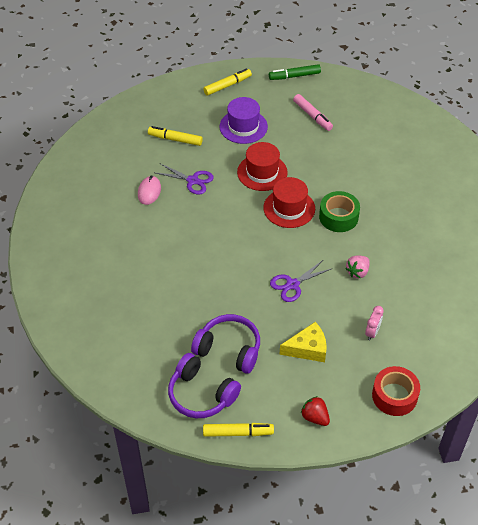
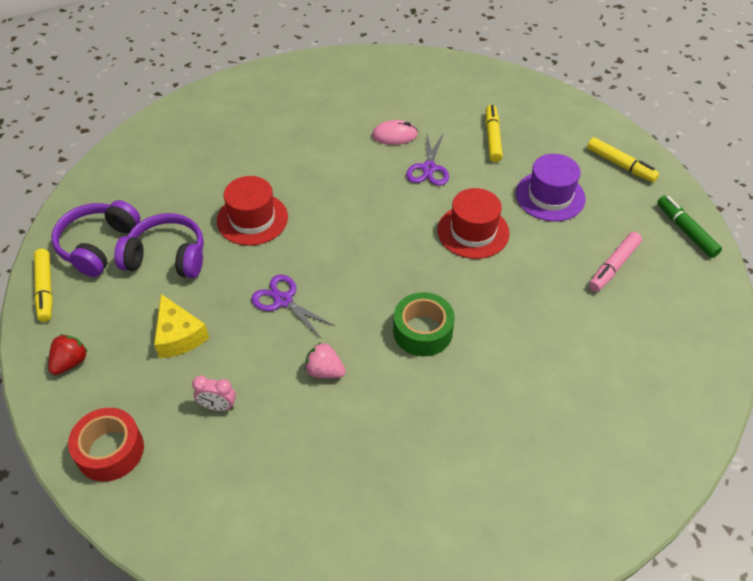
camera: 75 degrees right, 0 degrees up
purple headphones [191,314,260,374] -> purple headphones turned 90 degrees counterclockwise [114,213,204,278]
red hat [263,177,315,228] -> red hat moved to [217,176,288,246]

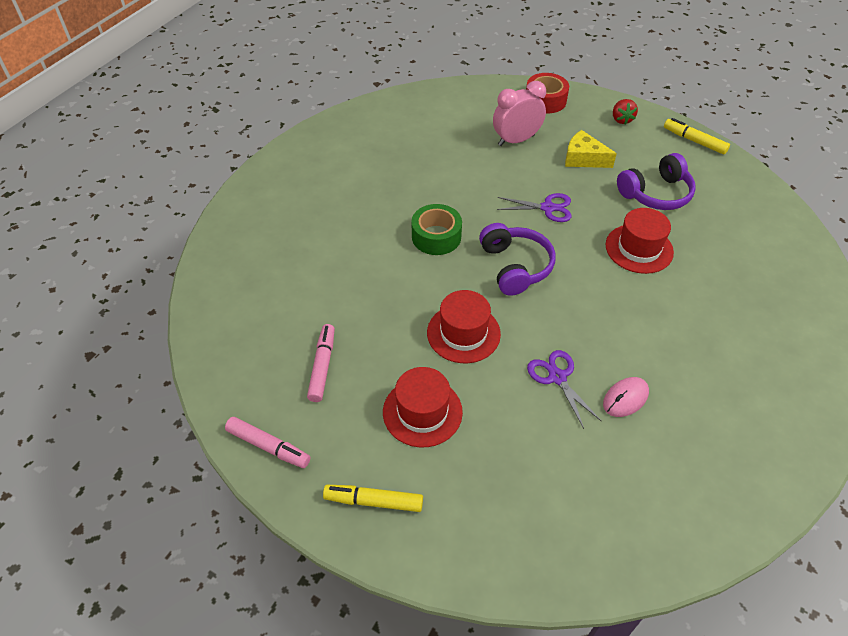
camera: 145 degrees right, 0 degrees up
purple headphones [51,200,140,277] -> purple headphones moved to [479,223,556,296]
pink clock [192,376,236,411] -> pink clock [493,81,546,146], size x1.88
pink strawberry [304,342,346,378] -> none
yellow marker [485,105,503,162] -> none
purple hat [516,154,586,221] -> red hat [383,367,463,447]
green marker [657,196,722,258] -> pink marker [225,417,310,468]

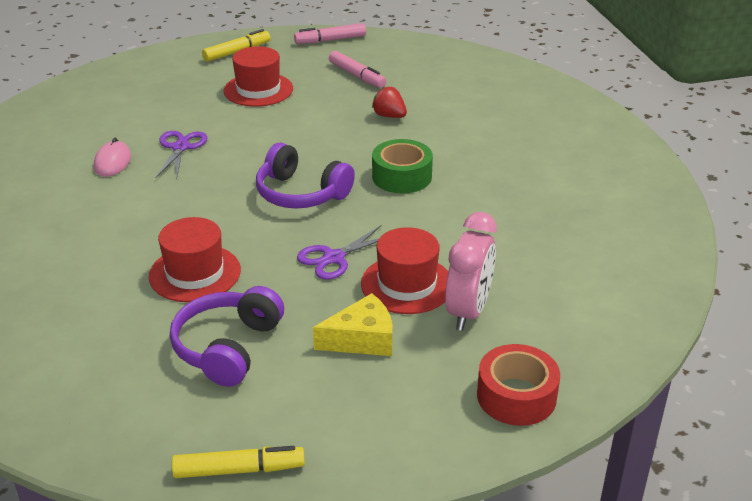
camera: 135 degrees right, 15 degrees down
red hat [427,290,501,363] -> red hat moved to [361,227,448,314]
purple scissors [527,350,601,429] -> purple scissors turned 105 degrees counterclockwise [155,131,207,180]
red strawberry [613,99,638,124] -> red strawberry moved to [372,87,407,118]

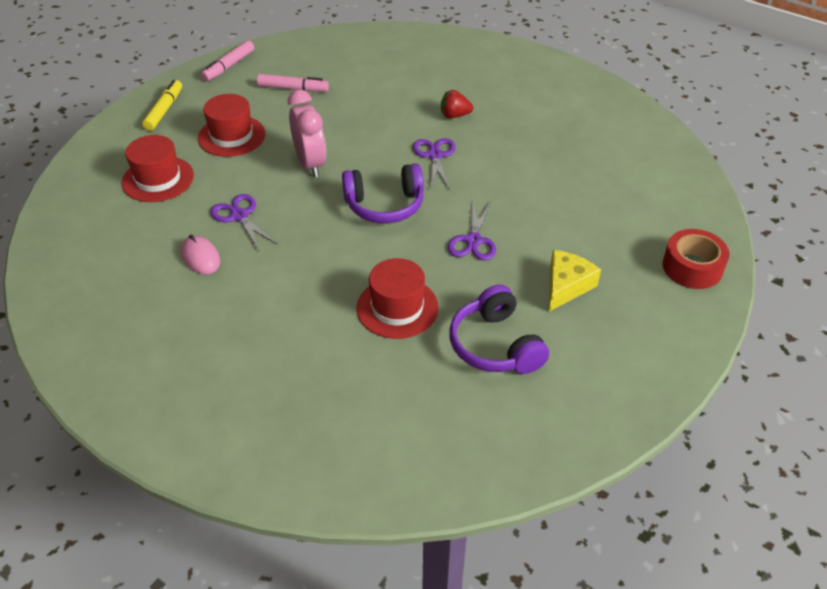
camera: 40 degrees left, 10 degrees up
yellow marker [172,446,305,478] -> none
red hat [361,227,448,314] -> red hat moved to [122,135,194,202]
red strawberry [372,87,407,118] -> red strawberry moved to [441,90,473,118]
green tape [372,139,433,193] -> purple scissors [413,138,456,189]
pink clock [445,212,497,331] -> pink clock moved to [288,90,326,177]

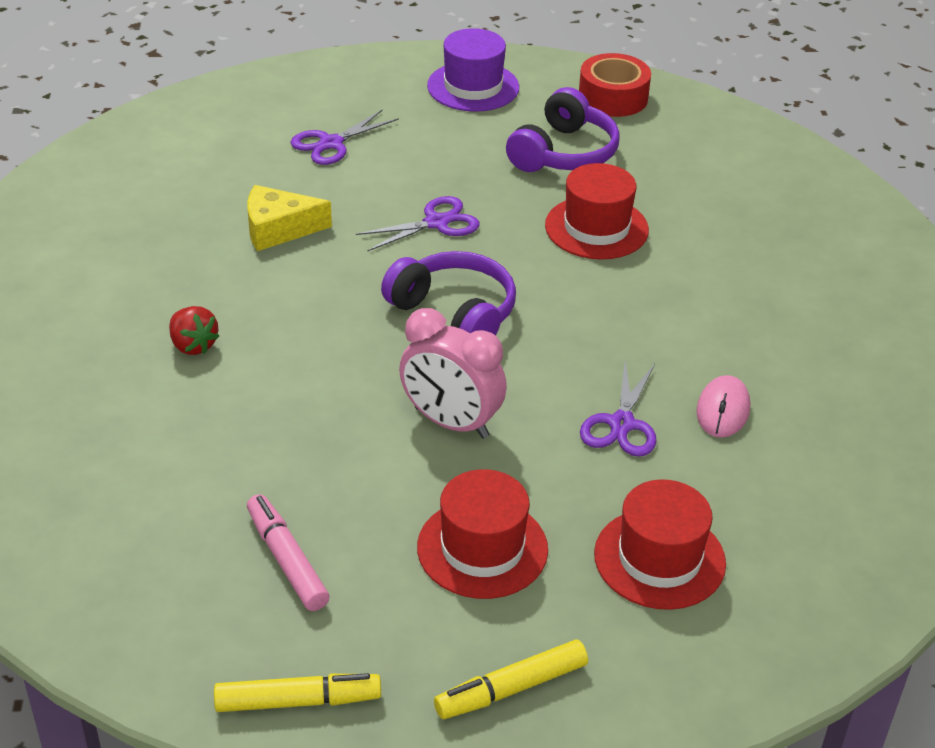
camera: 130 degrees left, 5 degrees down
pink marker [201,40,254,81] -> yellow marker [214,673,381,712]
pink clock [288,90,326,177] -> pink clock turned 90 degrees counterclockwise [399,308,507,438]
purple scissors [413,138,456,189] -> purple scissors moved to [290,109,399,165]
yellow cheese [549,250,601,311] -> yellow cheese moved to [247,185,332,251]
red tape [663,229,730,289] -> red tape moved to [579,53,651,117]
none -> purple hat [427,28,519,112]

